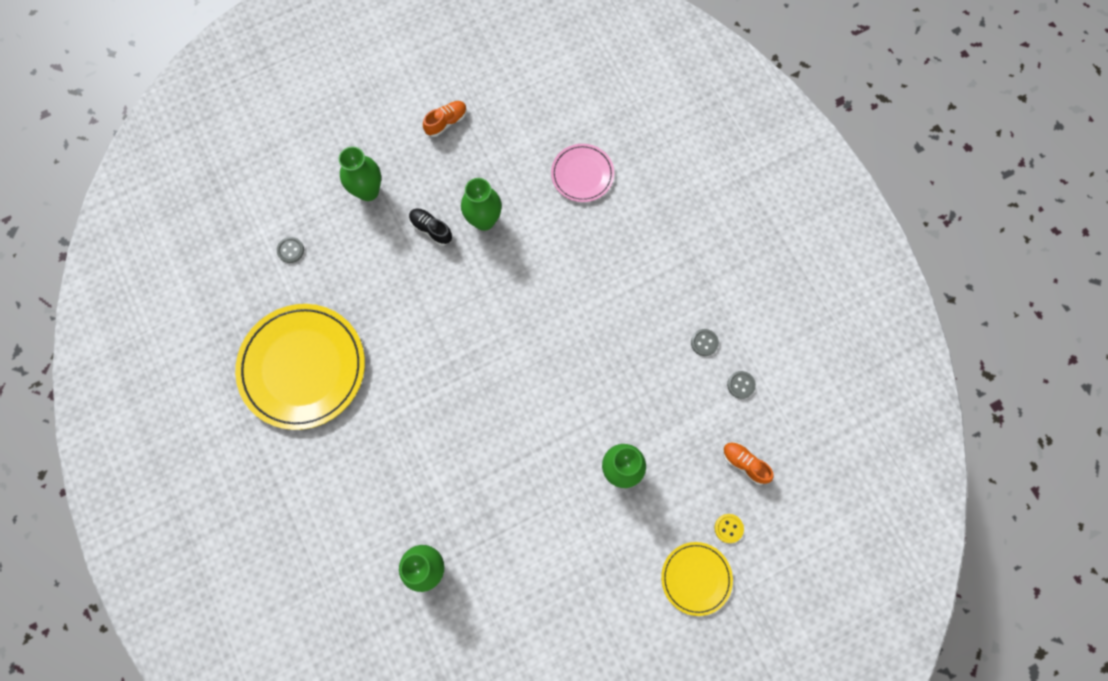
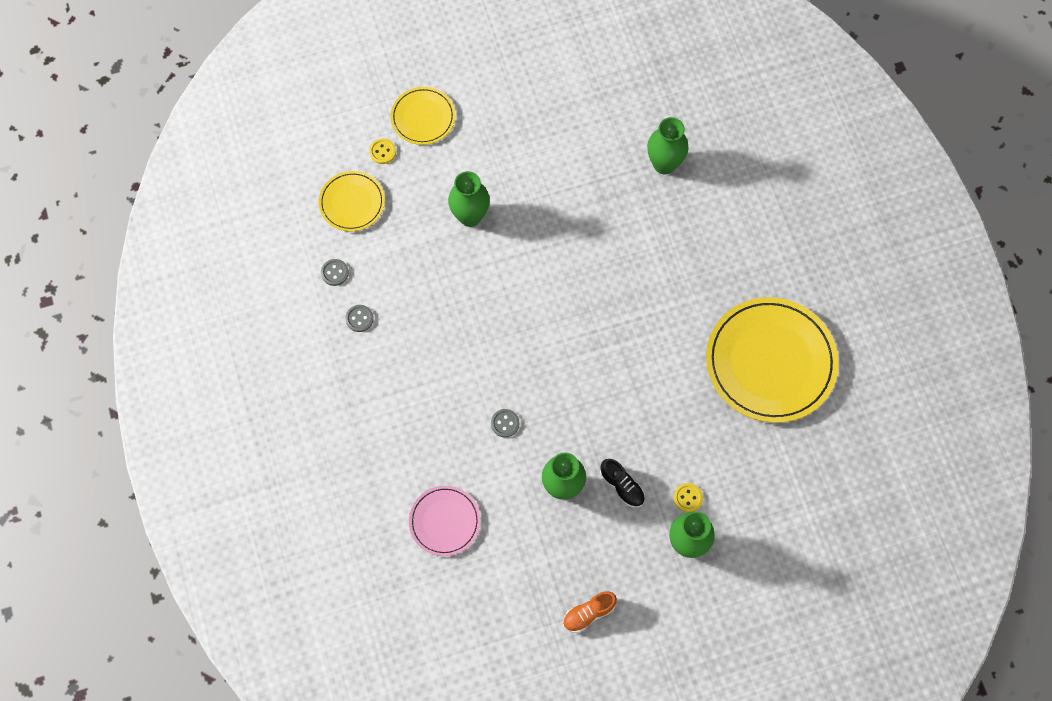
camera: 170 degrees left, 5 degrees down
grey button [277,237,304,263] -> grey button moved to [491,409,520,438]
orange shoe [723,442,774,485] -> yellow plate [319,171,385,231]
none -> yellow button [674,483,703,512]

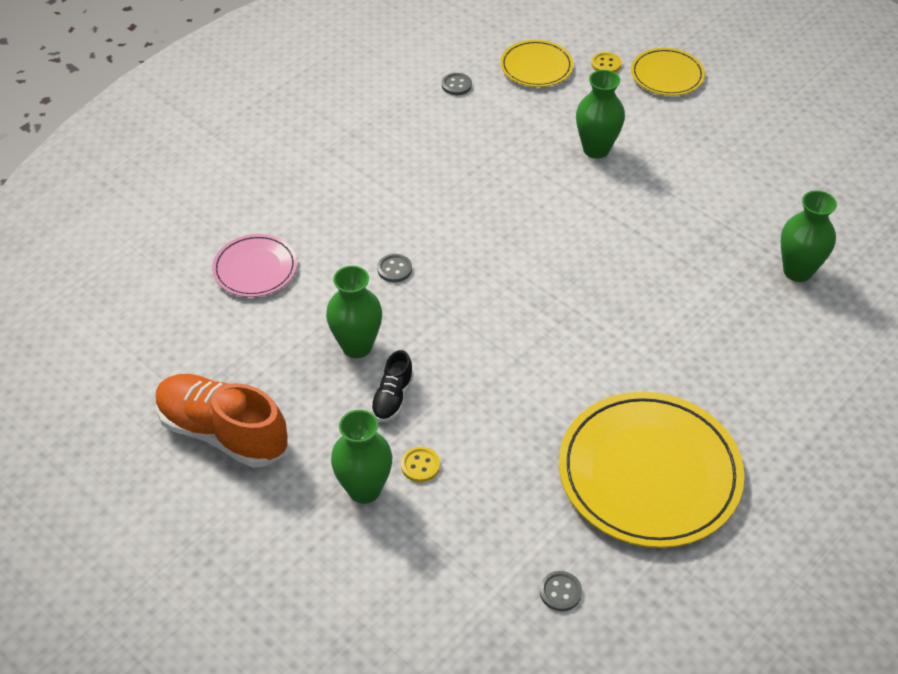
camera: 60 degrees right, 20 degrees down
grey button [345,305,374,332] -> grey button moved to [540,571,582,611]
orange shoe [563,591,617,633] -> orange shoe [156,374,288,468], size x2.03

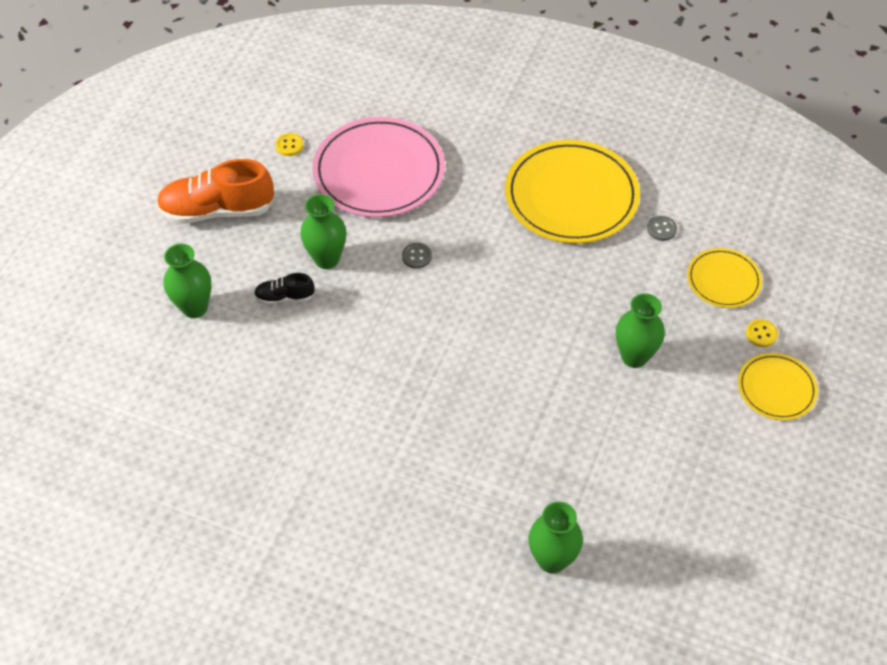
camera: 70 degrees right, 5 degrees up
orange shoe [156,374,288,468] -> orange shoe turned 105 degrees counterclockwise [157,159,274,224]
pink plate [212,234,297,297] -> pink plate [312,117,445,217], size x1.91
yellow button [401,447,440,482] -> yellow button moved to [275,133,304,156]
grey button [540,571,582,611] -> none
yellow plate [559,392,744,548] -> yellow plate moved to [505,140,640,243]

